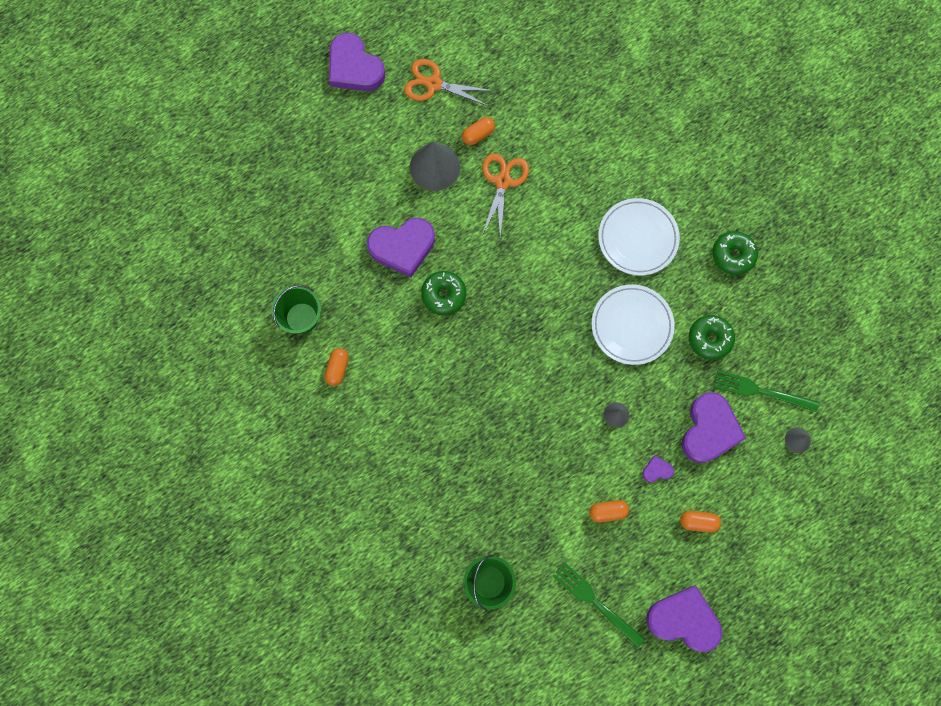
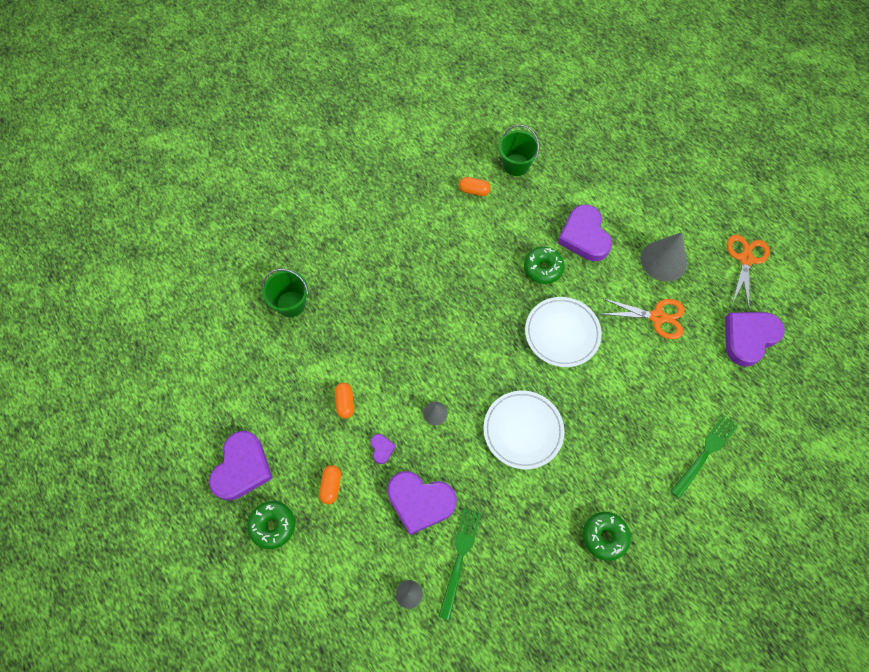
camera: 90 degrees right, 10 degrees down
purple heart [329,33,385,91] -> purple heart moved to [725,312,785,367]
orange capsule [462,117,495,145] -> none
green fork [552,562,645,648] -> green fork moved to [670,415,738,499]
white plate [598,198,680,276] -> white plate moved to [525,297,602,367]
green donut [689,315,735,360] -> green donut moved to [247,501,295,549]

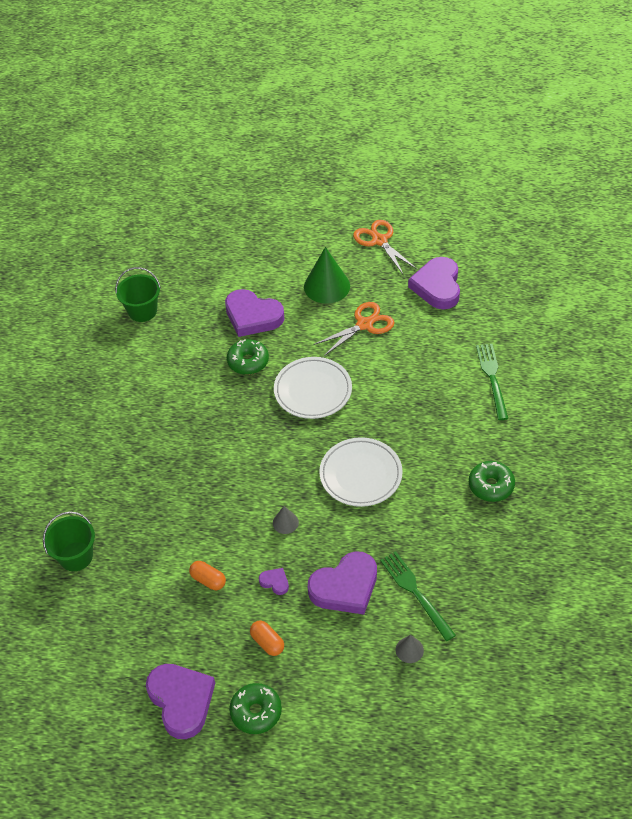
camera: 45 degrees left, 15 degrees down
orange capsule [459,177,491,196] -> none
grey cone [641,232,687,281] -> green cone [304,247,350,304]

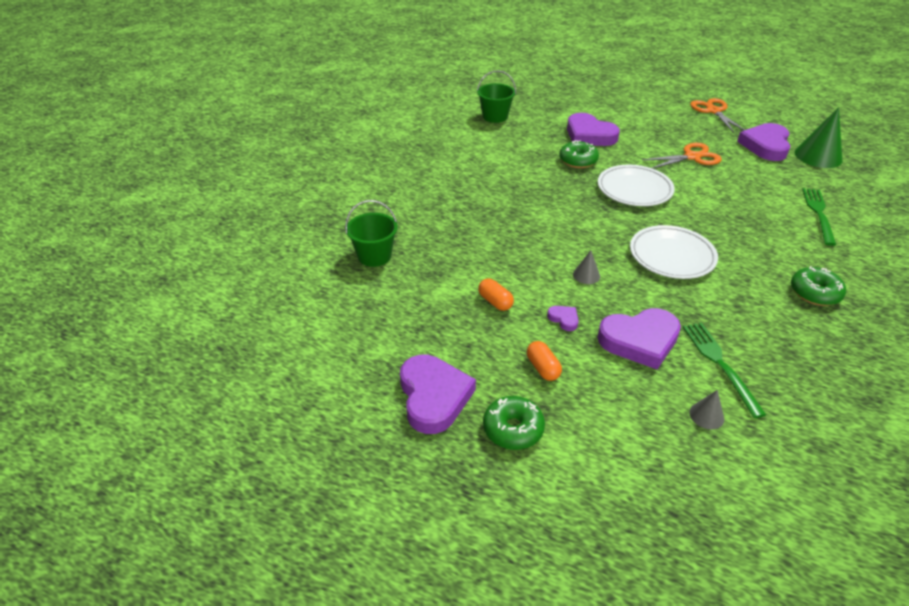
camera: 15 degrees right, 10 degrees down
green cone [304,247,350,304] -> green cone moved to [795,107,842,168]

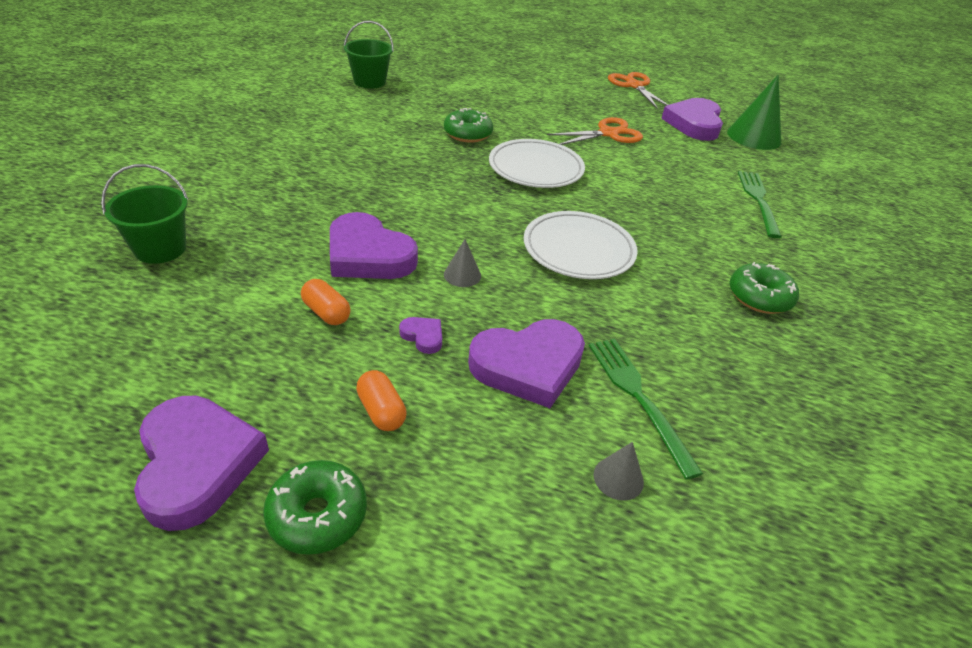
camera: 10 degrees left, 0 degrees up
purple heart [567,113,620,146] -> purple heart moved to [330,212,418,279]

